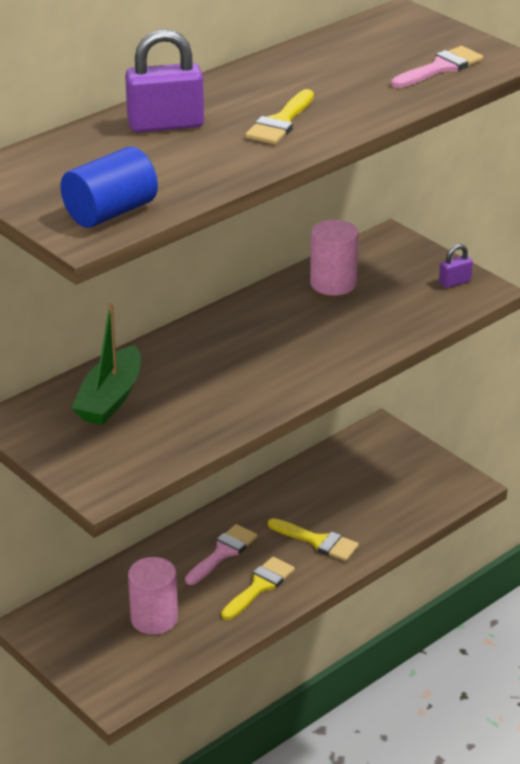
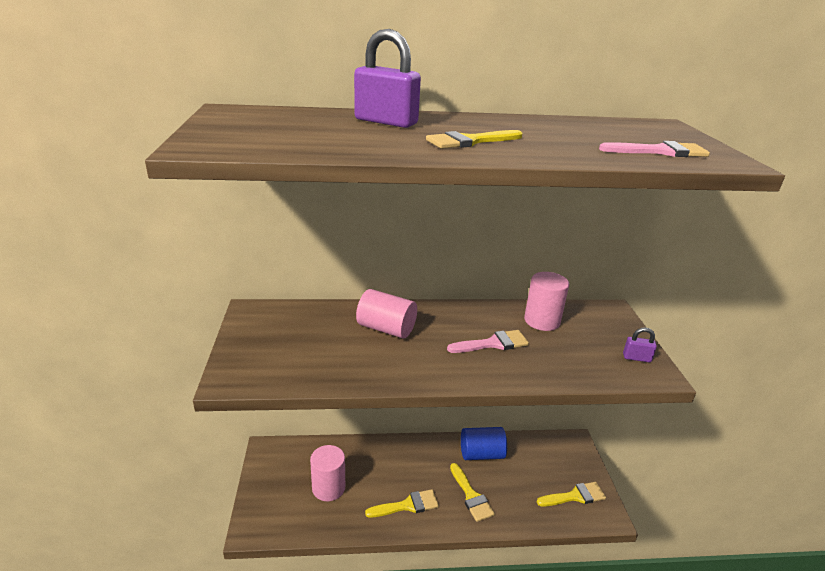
camera: 35 degrees right, 5 degrees down
blue cylinder [60,146,158,228] -> blue cylinder moved to [461,427,507,460]
green boat [72,303,141,425] -> none
pink brush [185,524,258,585] -> pink brush moved to [447,330,529,353]
none -> pink cylinder [356,289,417,339]
none -> yellow brush [537,482,606,507]

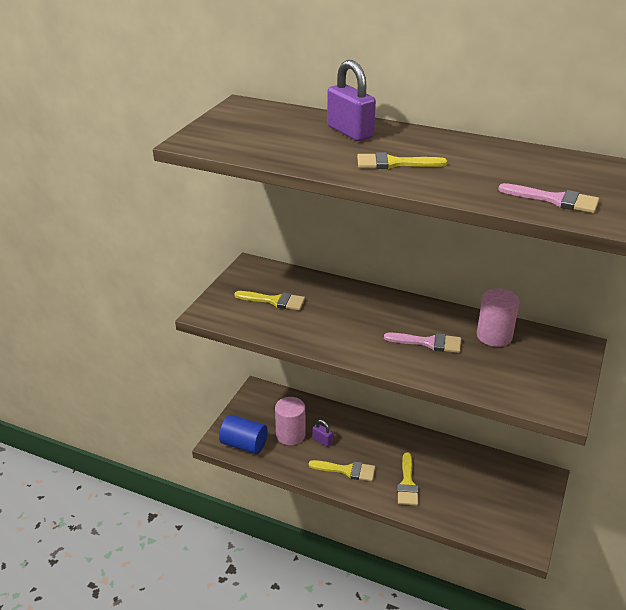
camera: 30 degrees right, 5 degrees up
pink cylinder [356,289,417,339] -> none
blue cylinder [461,427,507,460] -> blue cylinder moved to [219,415,268,454]
yellow brush [537,482,606,507] -> yellow brush moved to [234,291,305,310]
purple padlock [623,328,657,362] -> purple padlock moved to [313,420,333,447]

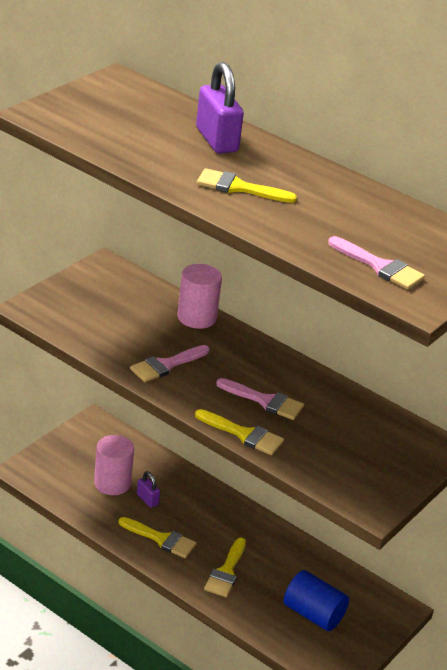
camera: 10 degrees right, 0 degrees up
blue cylinder [219,415,268,454] -> blue cylinder moved to [284,570,349,631]
yellow brush [234,291,305,310] -> yellow brush moved to [195,409,284,455]
pink cylinder [477,288,520,347] -> pink cylinder moved to [178,264,222,329]
none -> pink brush [130,345,209,382]

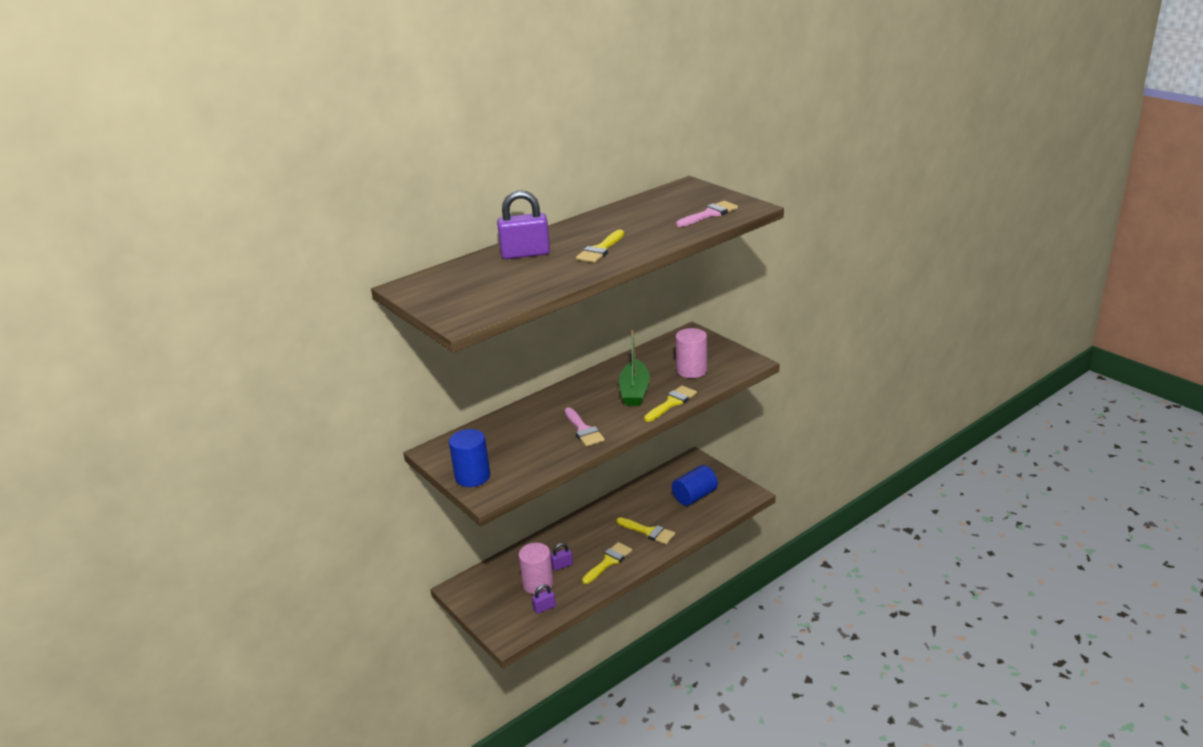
camera: 70 degrees left, 5 degrees down
pink cylinder [178,264,222,329] -> pink cylinder moved to [675,328,707,378]
pink brush [216,378,304,420] -> green boat [619,330,650,406]
none -> blue cylinder [449,429,490,487]
none -> purple padlock [532,584,556,614]

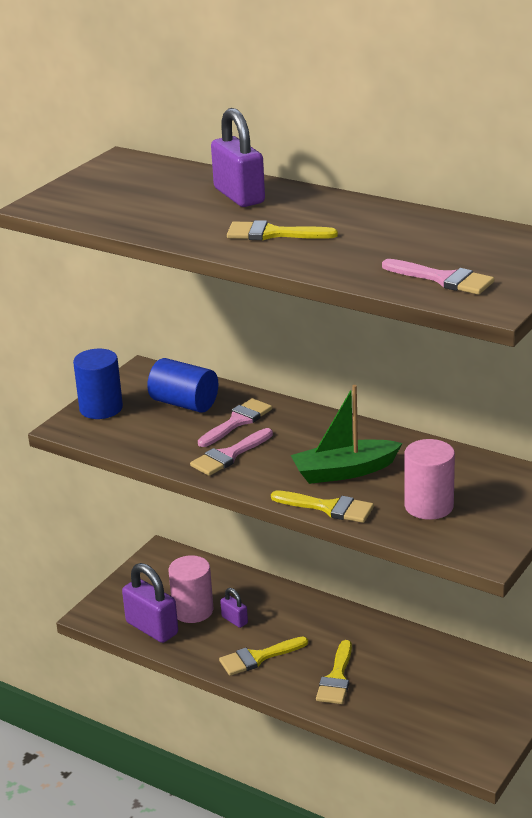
camera: 70 degrees right, 0 degrees up
purple padlock [532,584,556,614] -> purple padlock [122,563,178,643], size x1.98
yellow brush [582,542,632,584] -> yellow brush turned 135 degrees clockwise [219,636,308,676]
blue cylinder [672,465,718,506] -> blue cylinder moved to [147,358,218,413]
none -> pink brush [198,398,272,447]

